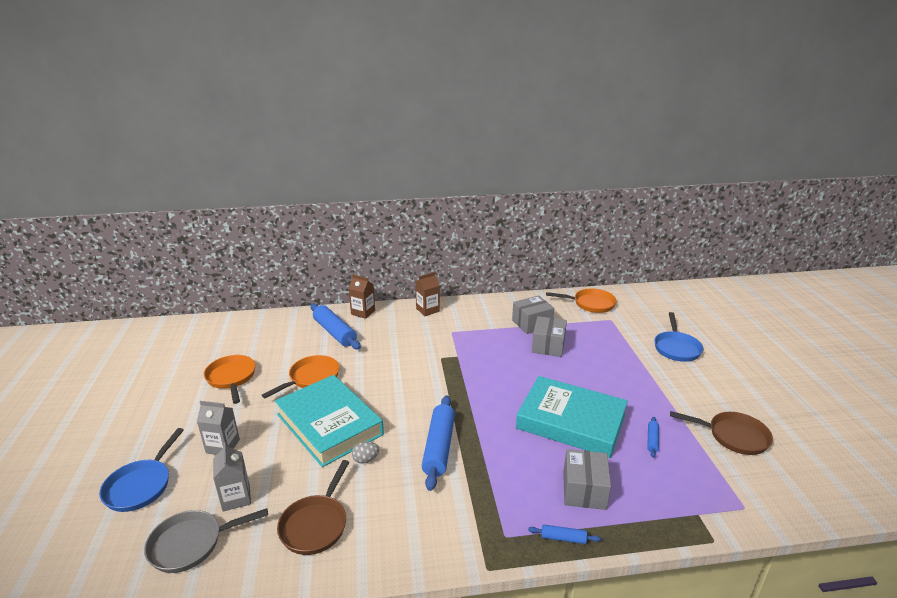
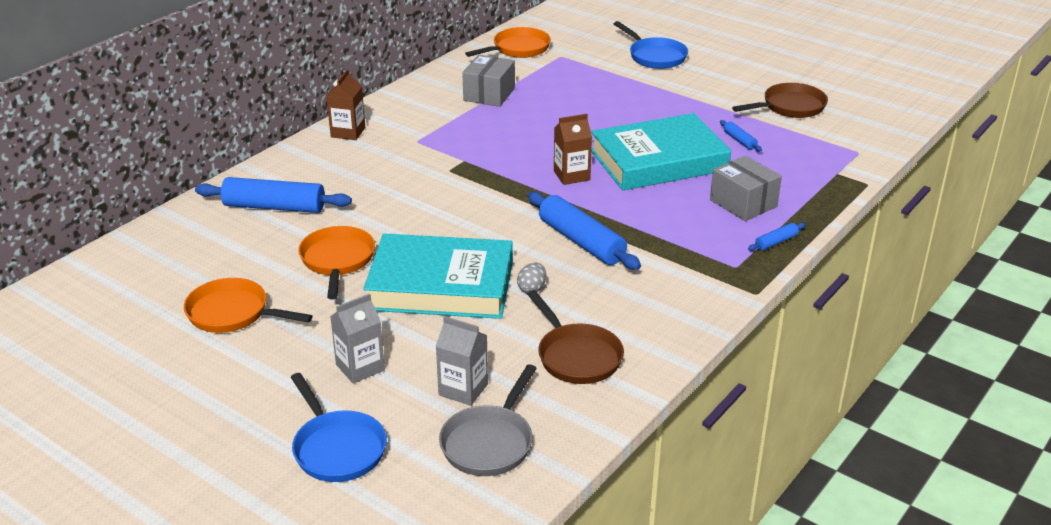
camera: 45 degrees left, 5 degrees up
brown carton [348,275,375,319] -> brown carton moved to [554,114,592,185]
grey box [532,316,567,357] -> none

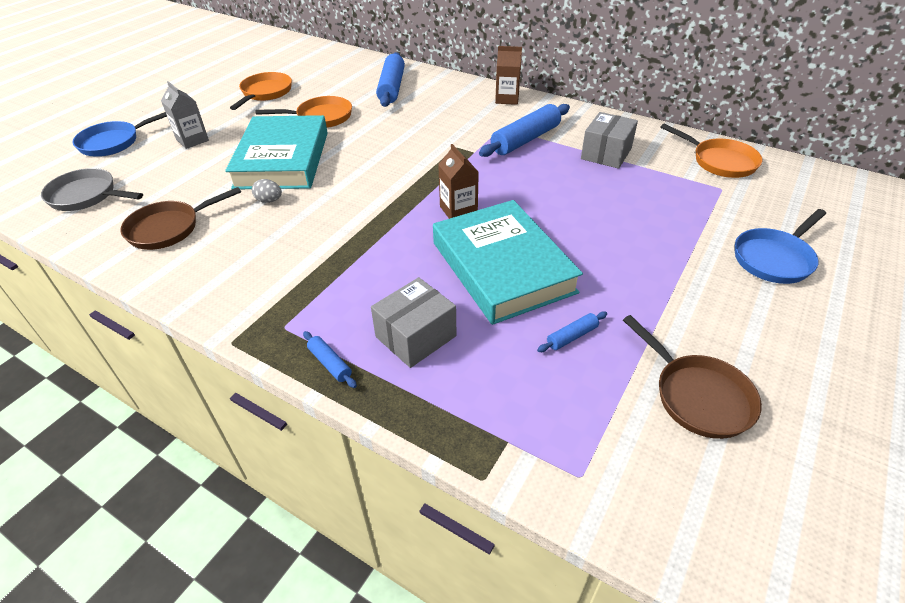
camera: 85 degrees right, 10 degrees up
grey carton [436,316,488,406] -> none
grey box [462,55,515,107] -> grey box turned 75 degrees counterclockwise [581,112,638,169]
blue rolling pin [528,192,641,270] -> blue rolling pin moved to [479,104,570,157]

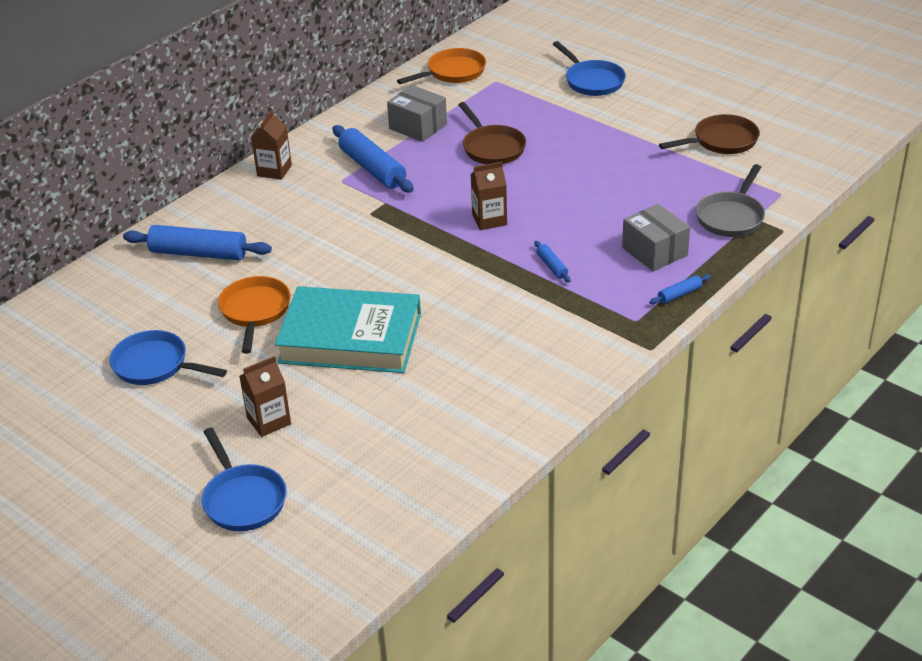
camera: 80 degrees left, 5 degrees down
grey pan [41,168,143,211] -> grey pan moved to [696,164,765,237]
brown pan [120,187,241,250] -> brown pan moved to [458,102,526,164]
grey carton [161,81,209,149] -> brown carton [239,356,291,437]
orange pan [230,72,292,110] -> blue pan [110,330,227,385]
grey egg [252,179,282,203] -> none
turquoise book [433,200,583,325] -> none
blue rolling pin [537,312,607,352] -> blue rolling pin moved to [535,241,571,282]

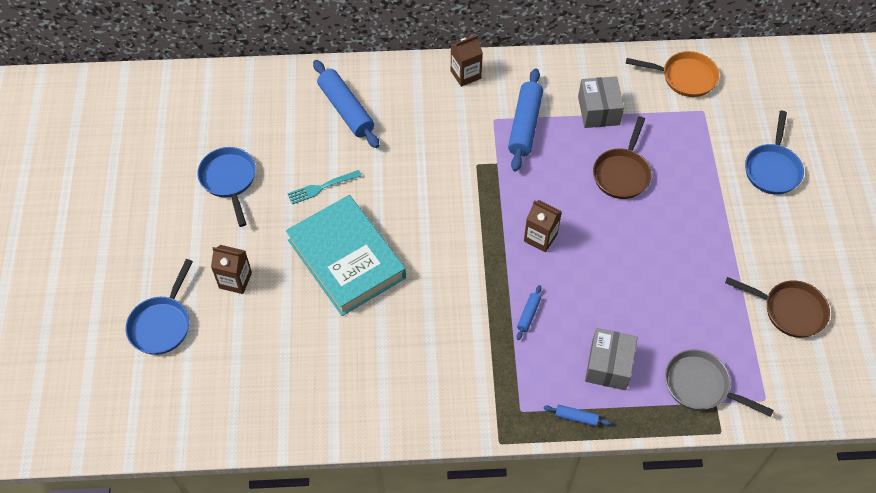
camera: 45 degrees right, 20 degrees up
orange pan [218,276,291,354] -> turquoise fork [287,170,362,204]
grey pan [696,164,765,237] -> grey pan turned 45 degrees clockwise [665,349,774,417]

